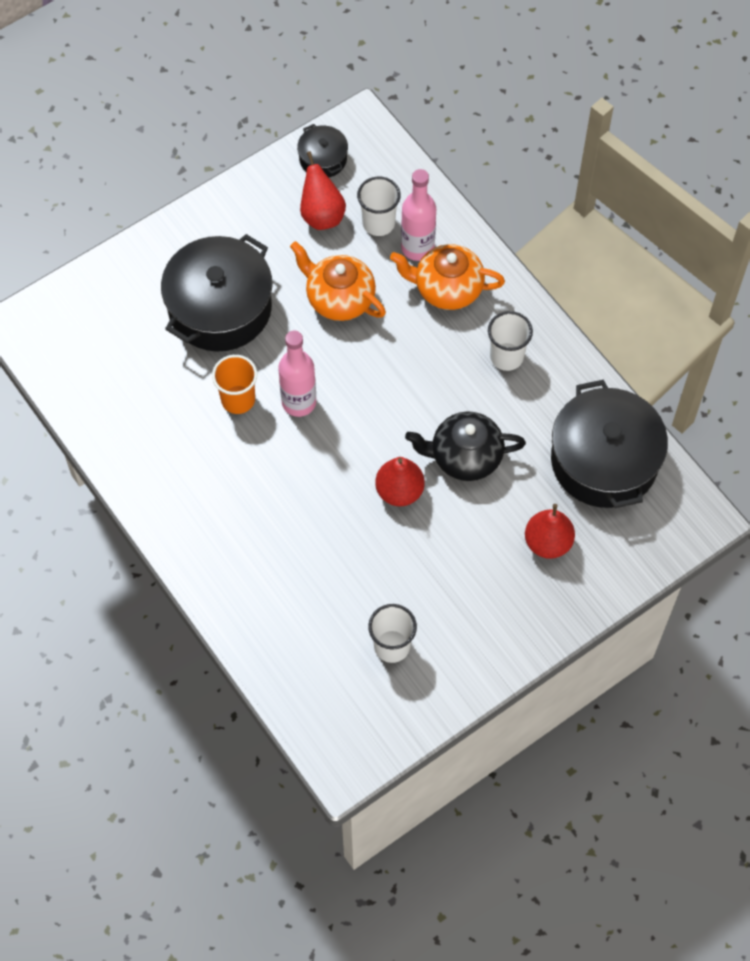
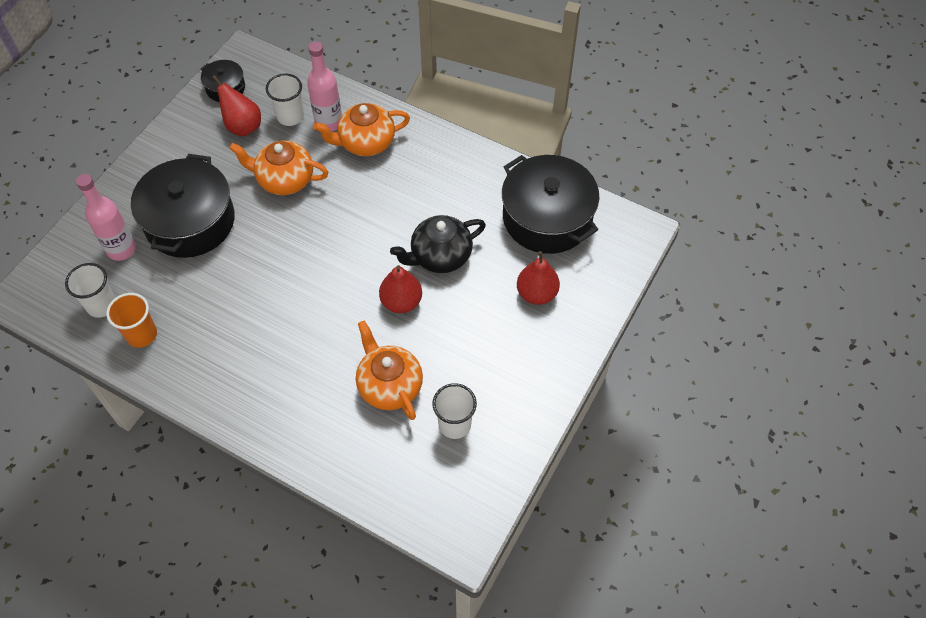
camera: 25 degrees left, 5 degrees down
orange cup [212,355,257,414] -> orange cup moved to [106,293,157,348]
pink bottle [278,331,316,417] -> pink bottle moved to [76,174,136,261]
white cup [488,311,533,371] -> white cup moved to [65,263,116,318]
none -> orange teapot [356,320,423,420]

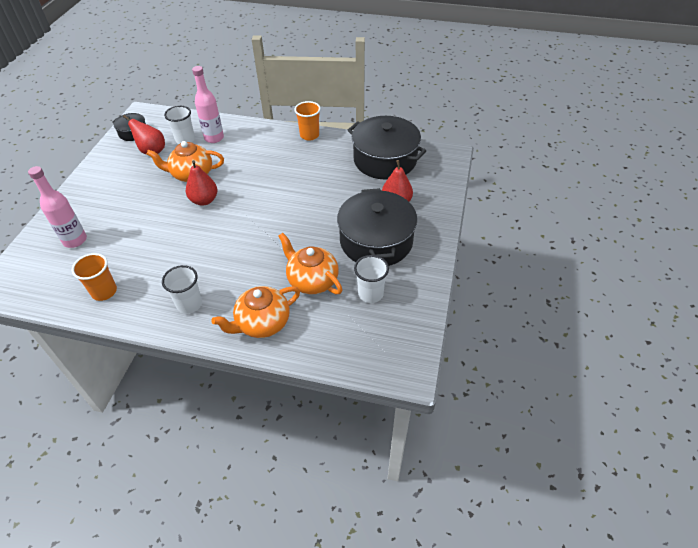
camera: 15 degrees left, 10 degrees down
white cup [65,263,116,318] -> white cup moved to [162,265,202,314]
black pot [131,154,235,258] -> black pot moved to [337,188,418,266]
orange teapot [313,103,410,156] -> orange teapot moved to [211,286,300,338]
red pear [379,265,422,313] -> red pear moved to [186,160,217,206]
black teapot [390,215,486,273] -> none
none -> orange cup [294,101,321,141]

